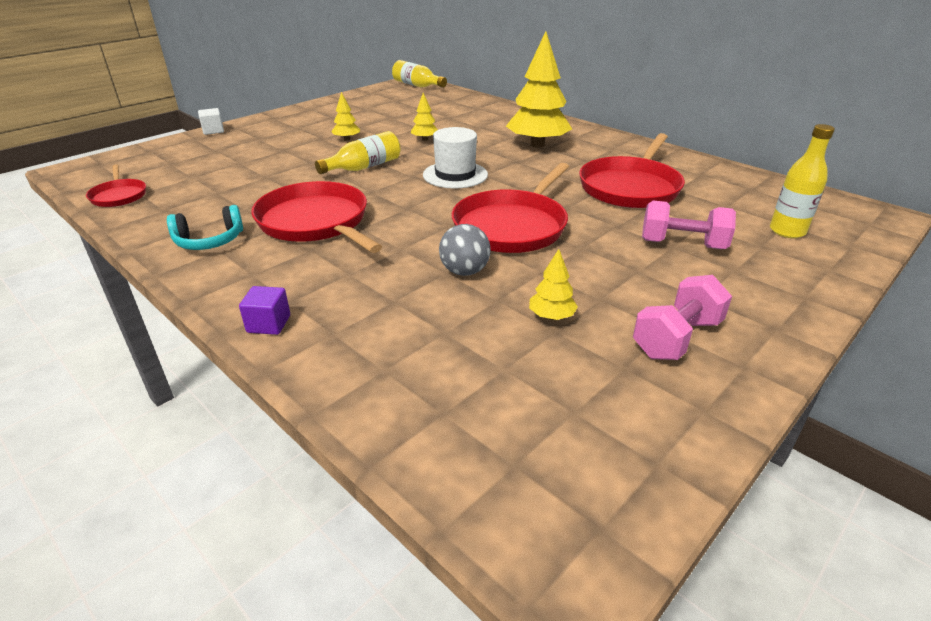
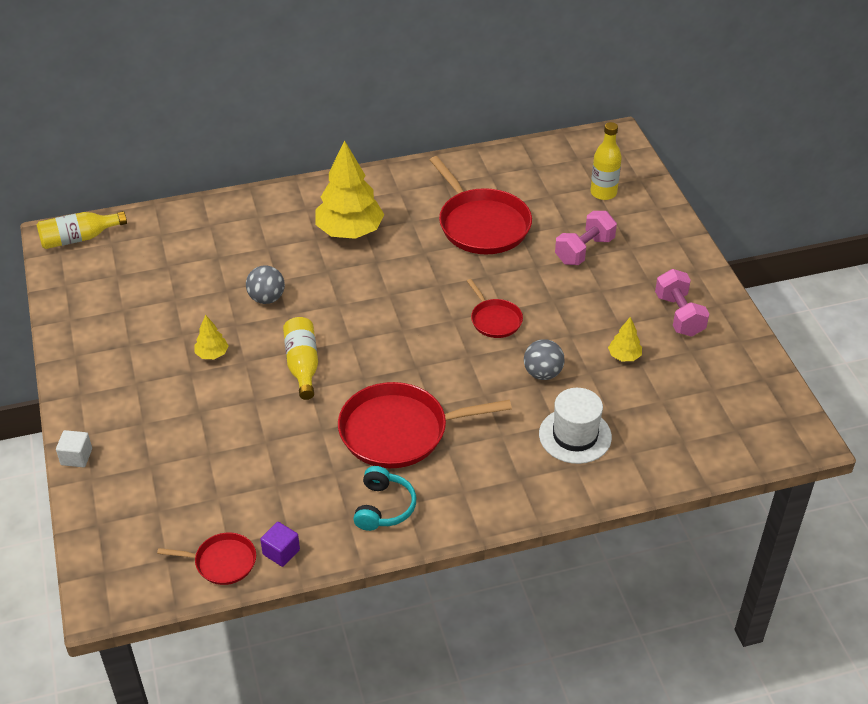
camera: 60 degrees left, 10 degrees up
purple cube [239,286,290,335] -> purple cube moved to [260,522,300,567]
yellow tree [411,93,438,141] -> grey ball [246,265,285,304]
white hat [423,127,488,188] -> white hat moved to [539,388,612,464]
red pan [451,163,569,253] -> red pan [467,279,523,338], size x0.52

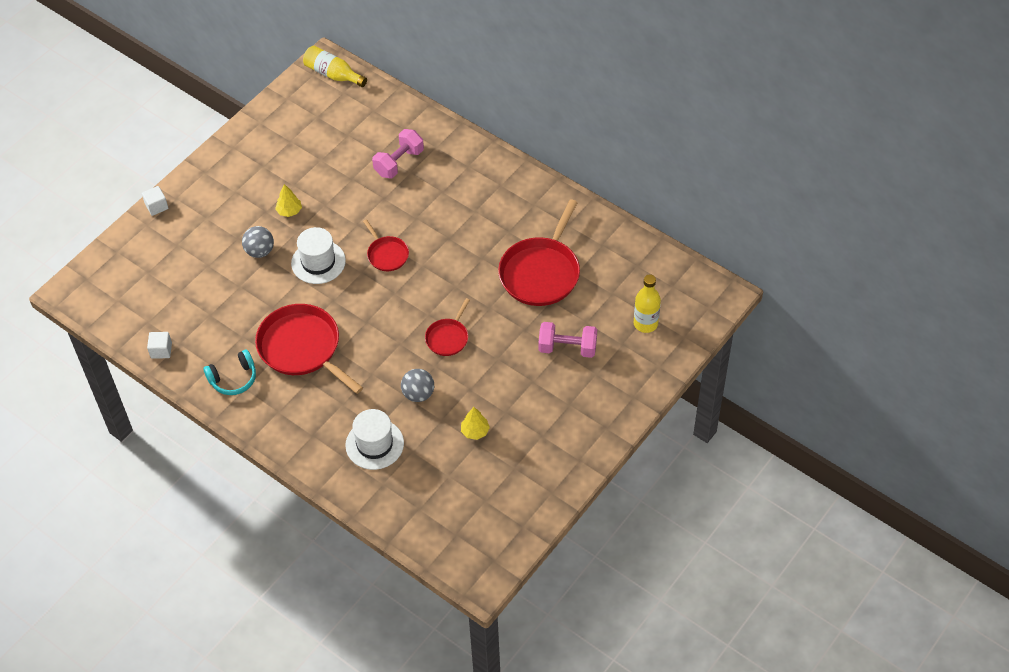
camera: 55 degrees right, 10 degrees up
red pan [157,533,256,585] -> red pan moved to [363,219,409,271]
grey ball [246,265,285,304] -> grey ball moved to [242,226,274,258]
purple cube [260,522,300,567] -> white cube [147,332,172,359]
yellow bottle [283,317,318,400] -> white hat [291,227,346,284]
yellow tree [315,140,385,239] -> none
pink dumbbell [655,269,709,336] -> pink dumbbell moved to [372,129,424,178]

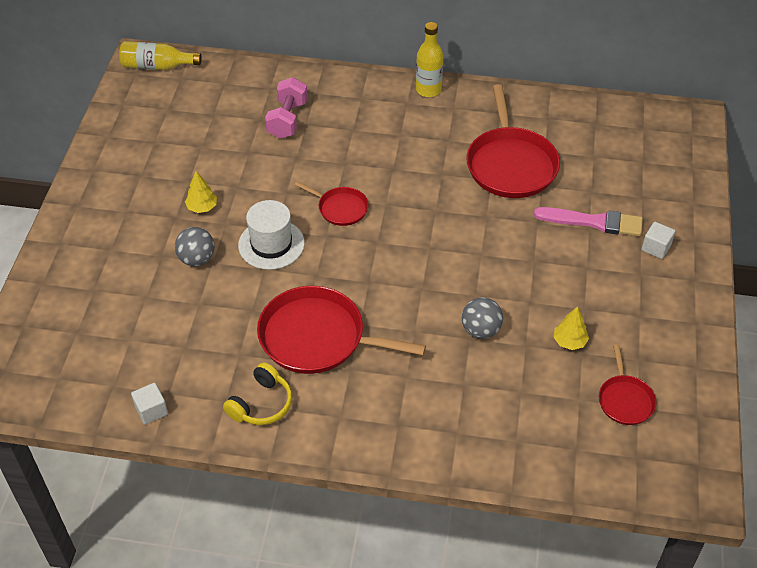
camera: 30 degrees left, 5 degrees down
white cube [142,186,168,216] -> white cube moved to [642,222,675,259]
turquoise headphones [203,350,256,395] -> yellow headphones [223,362,292,425]
white hat [345,409,404,470] -> none
red pan [425,298,470,356] -> red pan moved to [599,345,656,425]
pink dumbbell [538,322,597,358] -> pink brush [534,207,643,236]
yellow bottle [634,274,661,333] -> yellow bottle moved to [416,22,444,97]

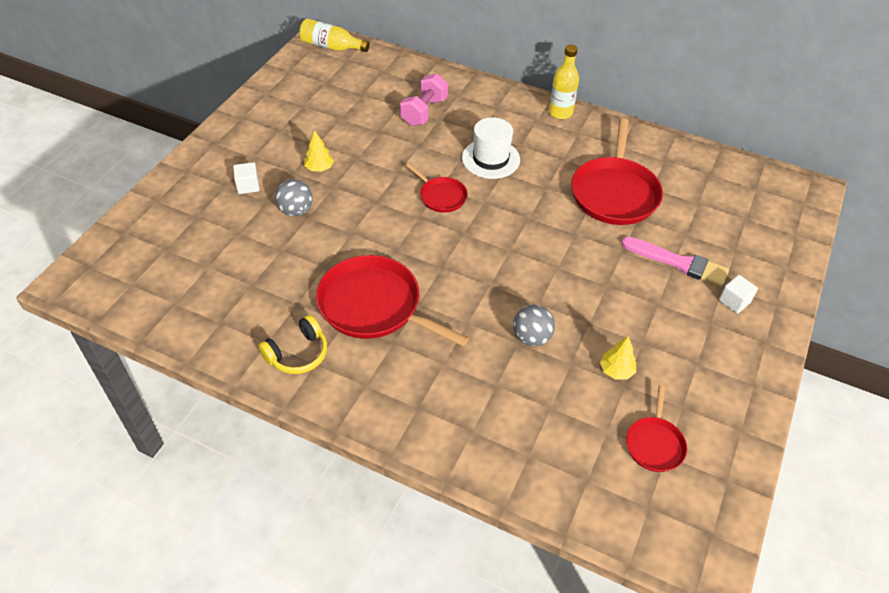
camera: 15 degrees right, 0 degrees up
white cube [131,383,168,424] -> white cube moved to [233,162,260,194]
white hat [238,200,305,270] -> white hat moved to [462,117,520,179]

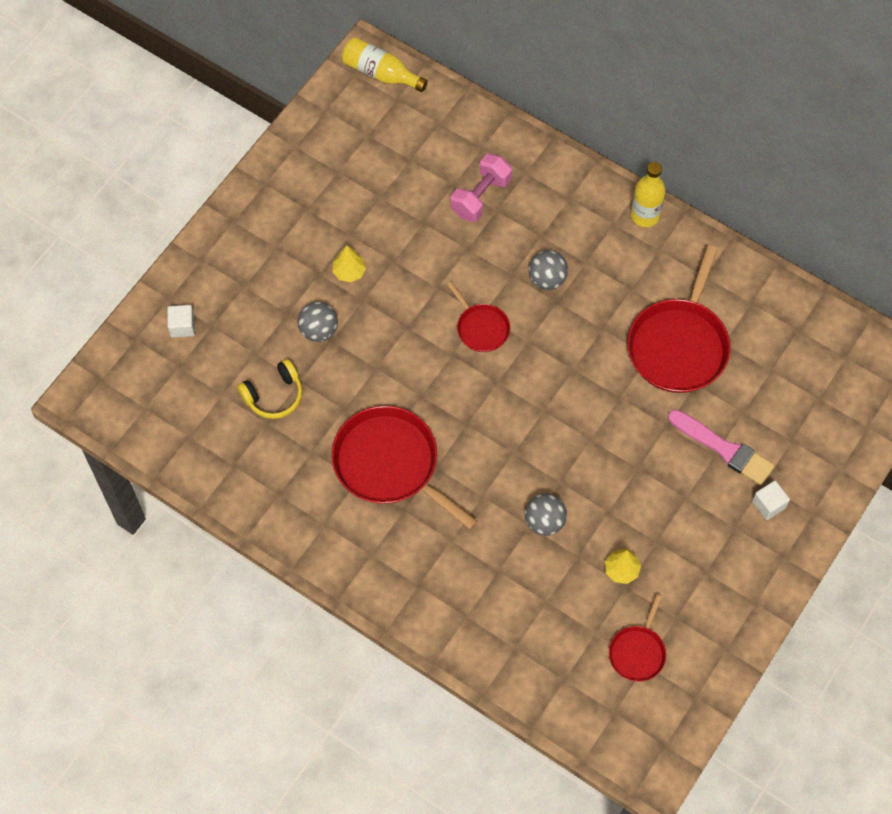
camera: 10 degrees right, 15 degrees up
white cube [233,162,260,194] -> white cube moved to [167,305,195,338]
yellow headphones [258,315,327,374] -> yellow headphones moved to [237,359,303,419]
white hat [462,117,520,179] -> grey ball [528,250,568,290]

